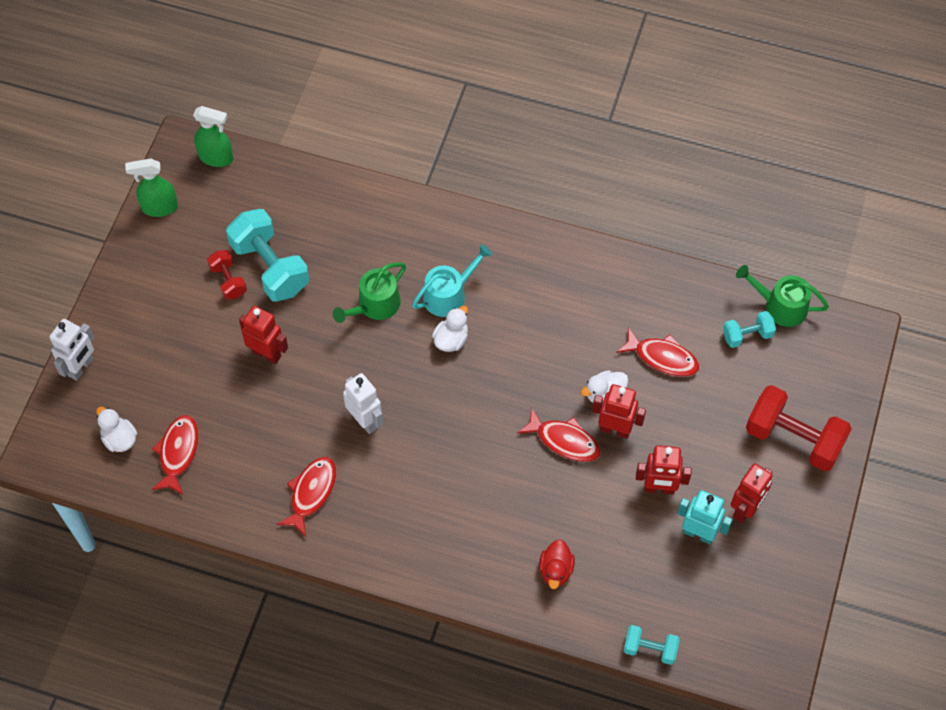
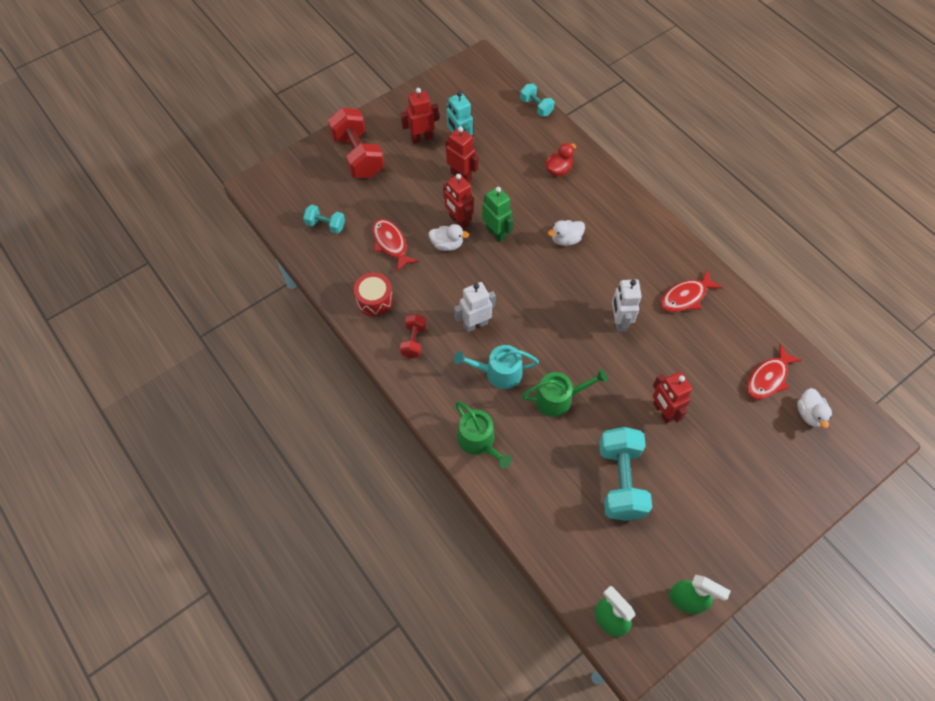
camera: 145 degrees left, 0 degrees up
white robot [50,319,94,381] -> white robot moved to [454,282,496,333]
red dumbbell [207,250,247,299] -> red dumbbell moved to [400,314,426,358]
white duck [432,305,468,352] -> white duck moved to [548,220,585,246]
red fish [517,408,601,462] -> green robot [482,187,513,243]
green watering can [736,265,829,327] -> green watering can moved to [455,401,512,468]
none -> red drum [354,273,393,316]

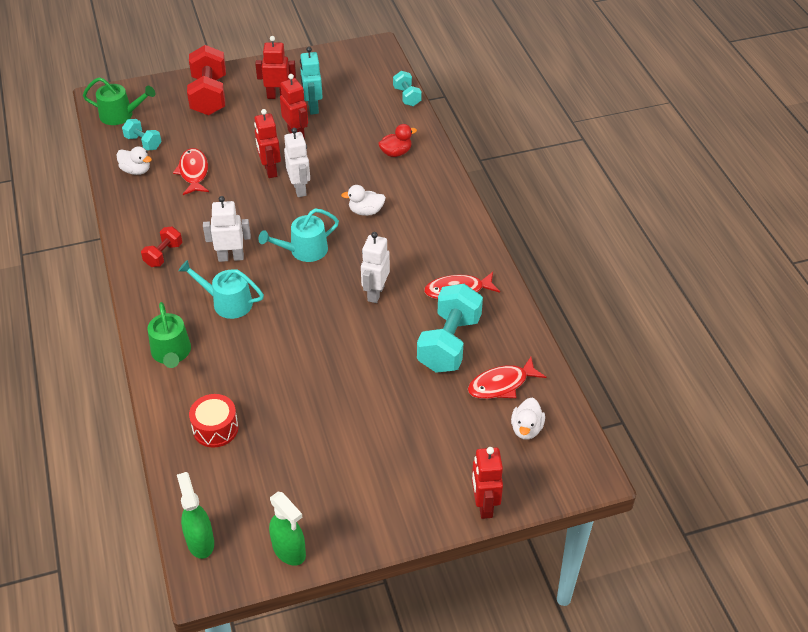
camera: 20 degrees right, 15 degrees down
red drum [354,273,393,316] -> red drum moved to [189,394,239,448]
white duck [428,224,469,251] -> white duck moved to [117,146,152,175]
green robot [482,187,513,243] -> white robot [284,128,310,197]
green watering can [522,369,608,417] -> green watering can moved to [83,77,155,125]
turquoise dumbbell [599,427,652,521] -> turquoise dumbbell moved to [417,284,483,373]
red robot [653,372,692,424] -> red robot moved to [472,447,503,519]
none -> turquoise watering can [258,209,339,262]

